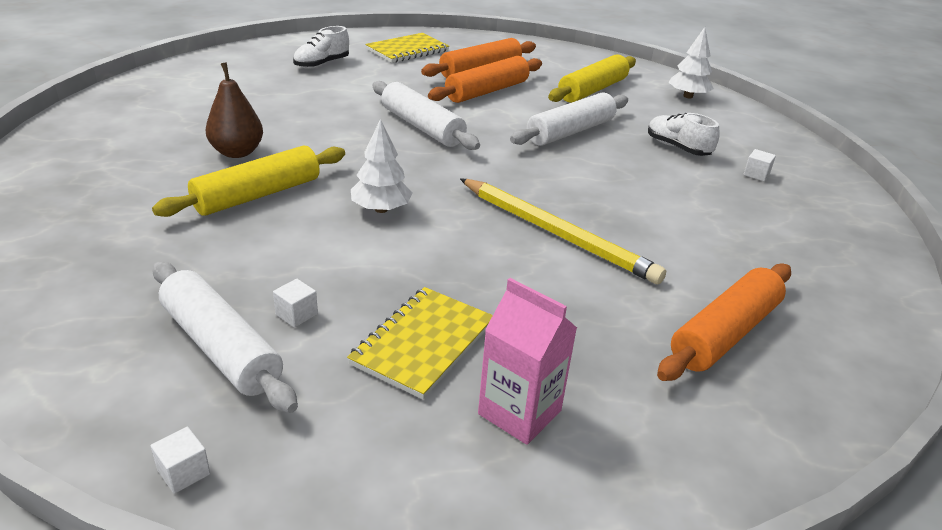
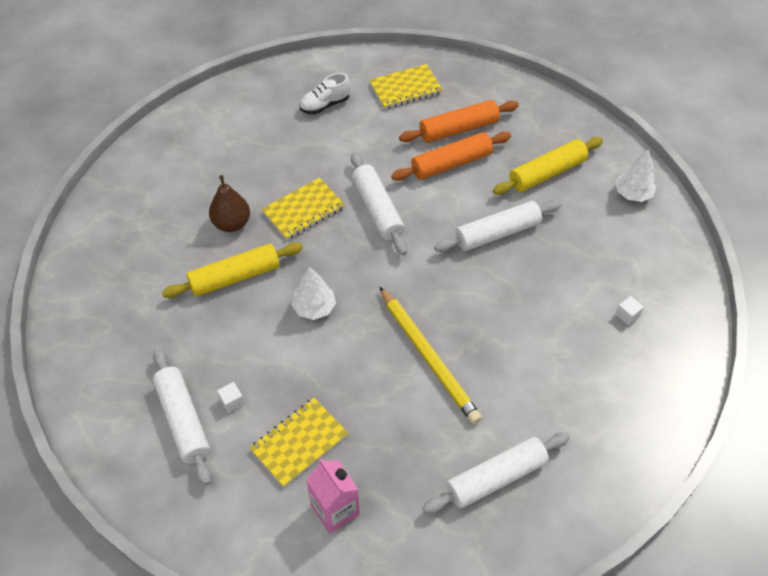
camera: 20 degrees right, 20 degrees up
white cube [151,427,210,494] -> none
white shoe [648,113,720,156] -> none
orange rolling pin [657,263,791,381] -> white rolling pin [422,432,570,514]
none -> yellow notebook [262,178,345,240]

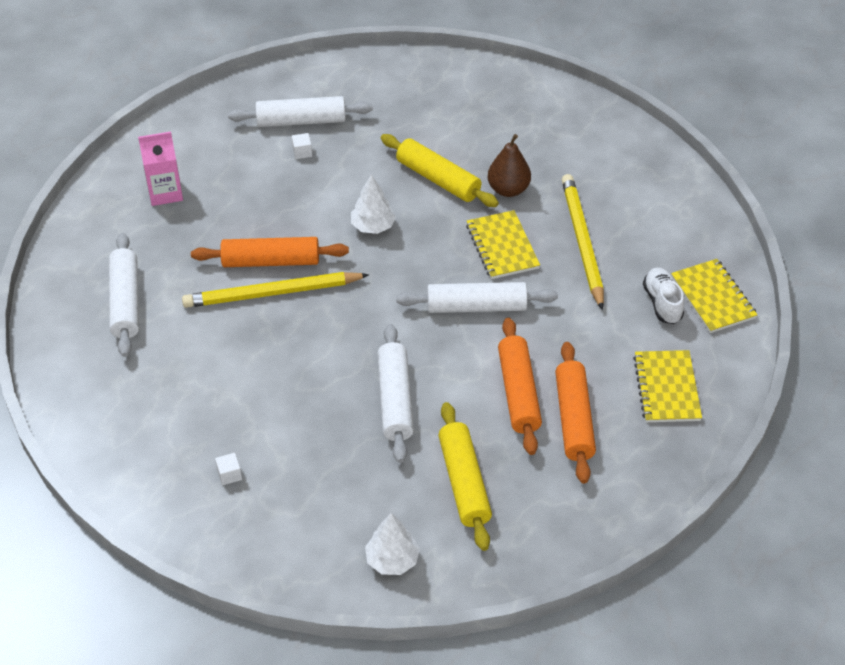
camera: 110 degrees right, 5 degrees down
yellow rolling pin [162,242,303,298] -> yellow rolling pin turned 45 degrees counterclockwise [381,134,499,207]
yellow notebook [250,398,348,487] -> yellow notebook moved to [671,259,758,333]
none -> orange rolling pin [191,237,349,267]
none -> yellow pencil [562,174,604,310]

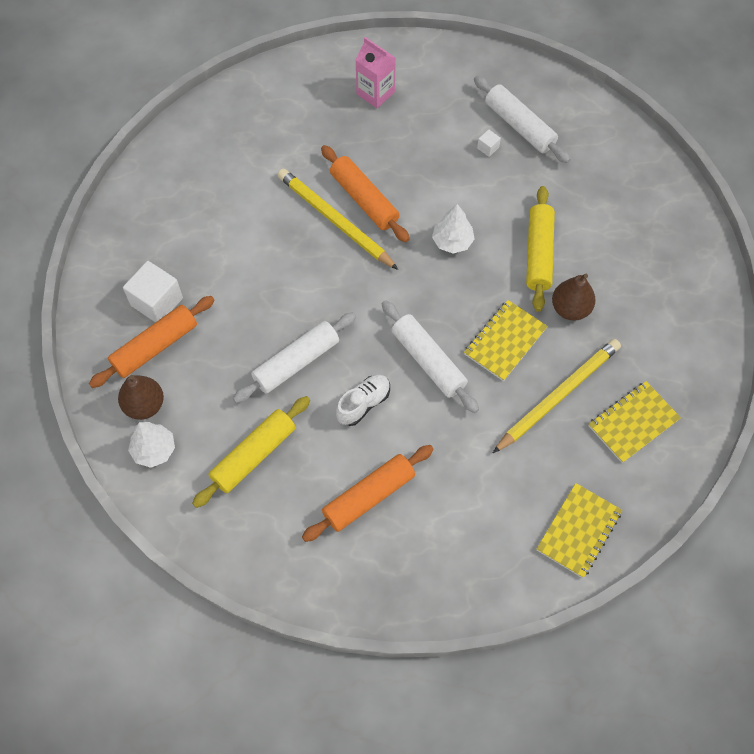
camera: 55 degrees right, 15 degrees up
white rolling pin [109,233,139,357] -> none
white cube [215,453,242,485] -> white cube [123,261,183,323], size x2.21
orange rolling pin [498,318,542,455] -> orange rolling pin moved to [89,296,214,388]
yellow notebook [633,350,702,422] -> yellow notebook moved to [589,381,681,463]
white shoe [643,268,684,324] -> white shoe moved to [336,375,390,426]
none -> brown pear [118,375,164,420]

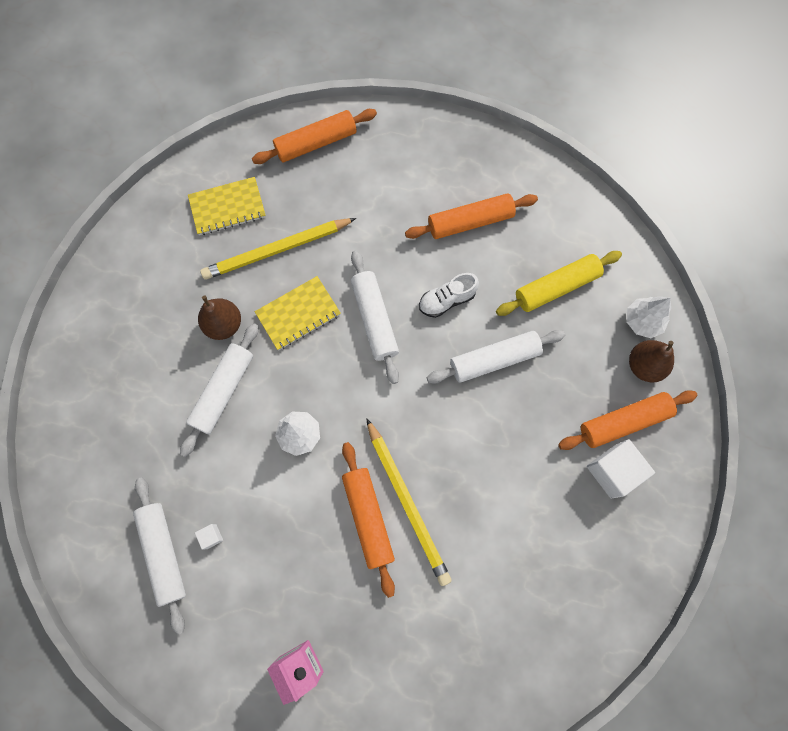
camera: 160 degrees left, 10 degrees up
yellow rolling pin [526,186,555,312] -> white rolling pin [180,323,259,457]
yellow notebook [537,483,622,578] -> orange rolling pin [252,109,377,164]

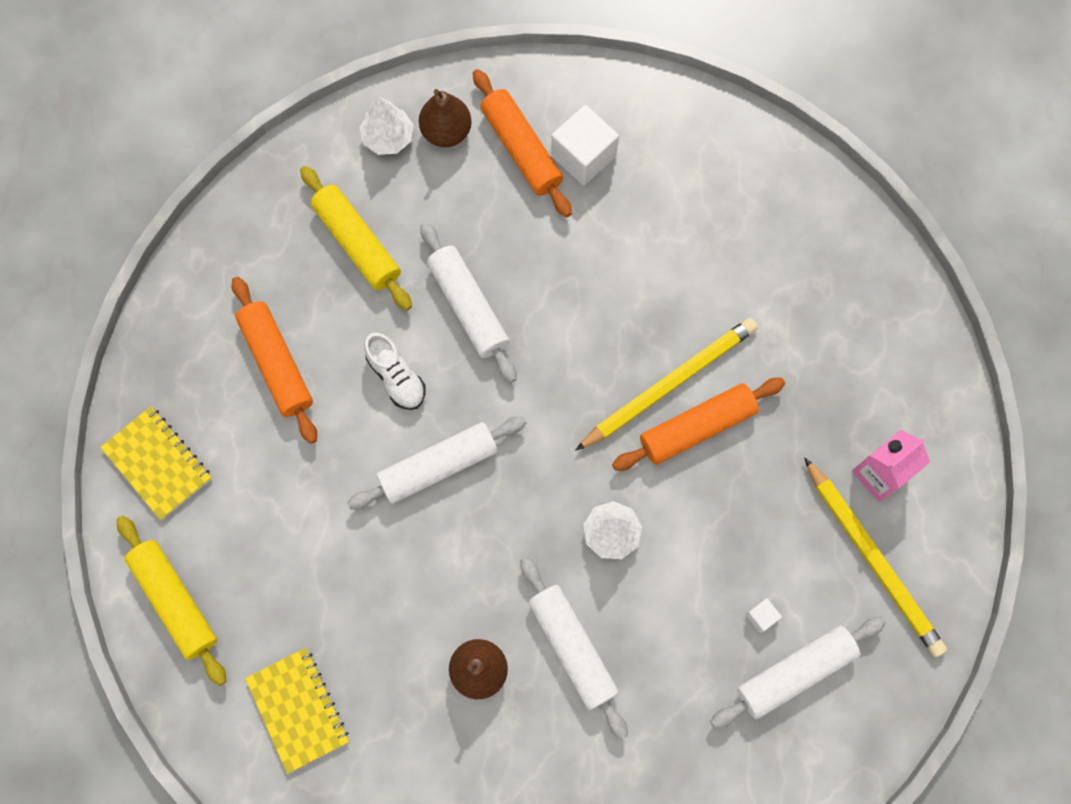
camera: 100 degrees left, 0 degrees up
white rolling pin [180,323,259,457] -> white rolling pin turned 45 degrees clockwise [520,557,628,740]
yellow pencil [200,218,356,280] -> yellow pencil moved to [804,457,947,657]
orange rolling pin [252,109,377,164] -> yellow rolling pin [117,516,226,686]
yellow notebook [255,276,341,351] -> yellow notebook moved to [100,406,212,520]

